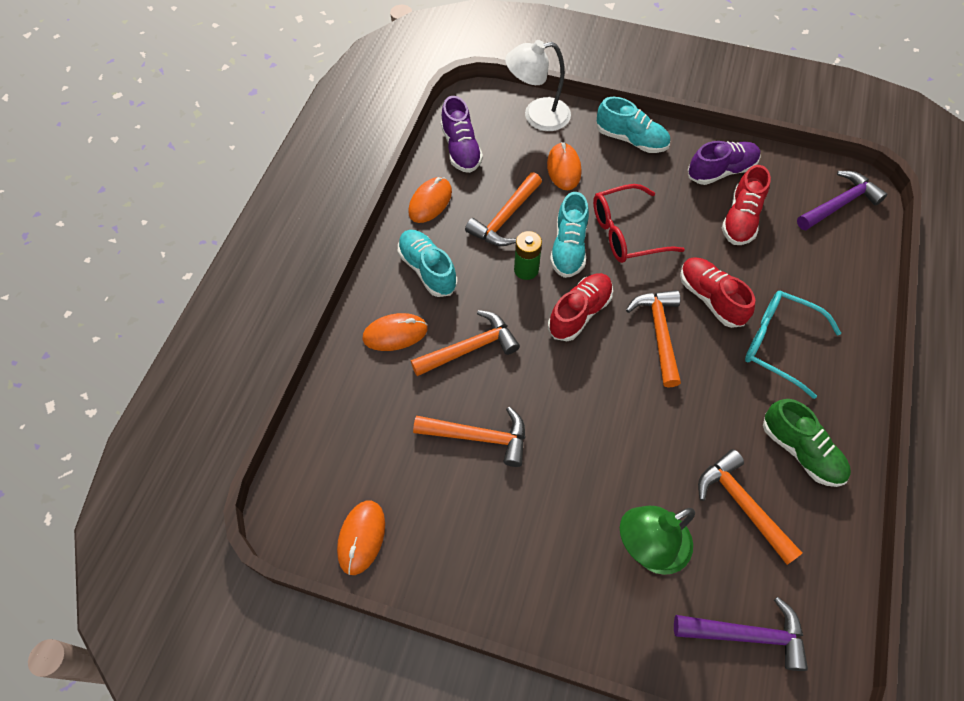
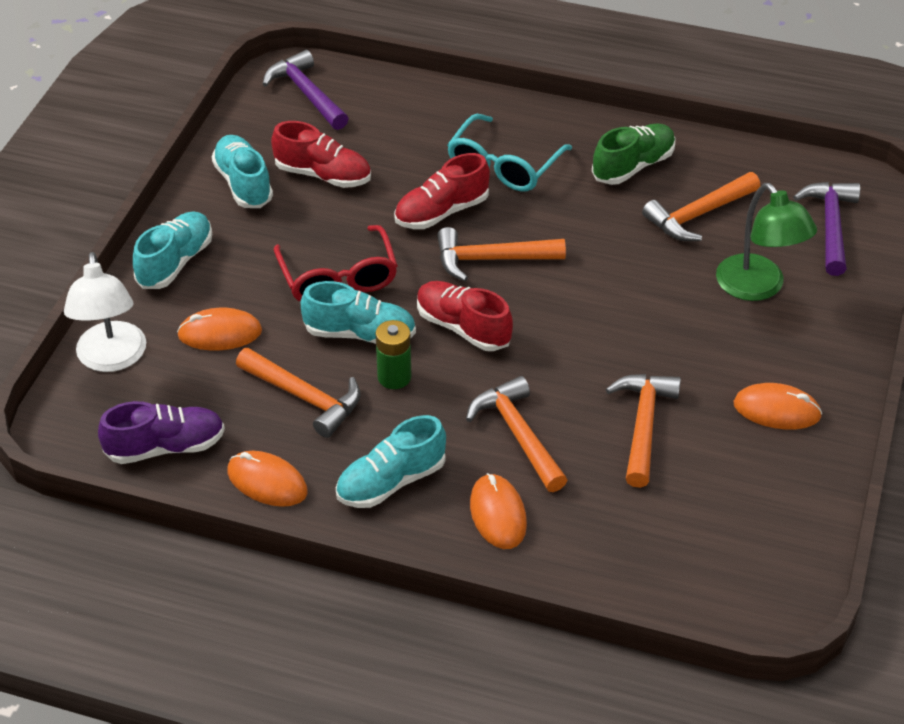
camera: 90 degrees left, 15 degrees down
orange mouse [337,501,385,575] -> orange mouse moved to [733,383,822,429]
purple shoe [688,141,761,185] -> turquoise shoe [212,135,273,208]

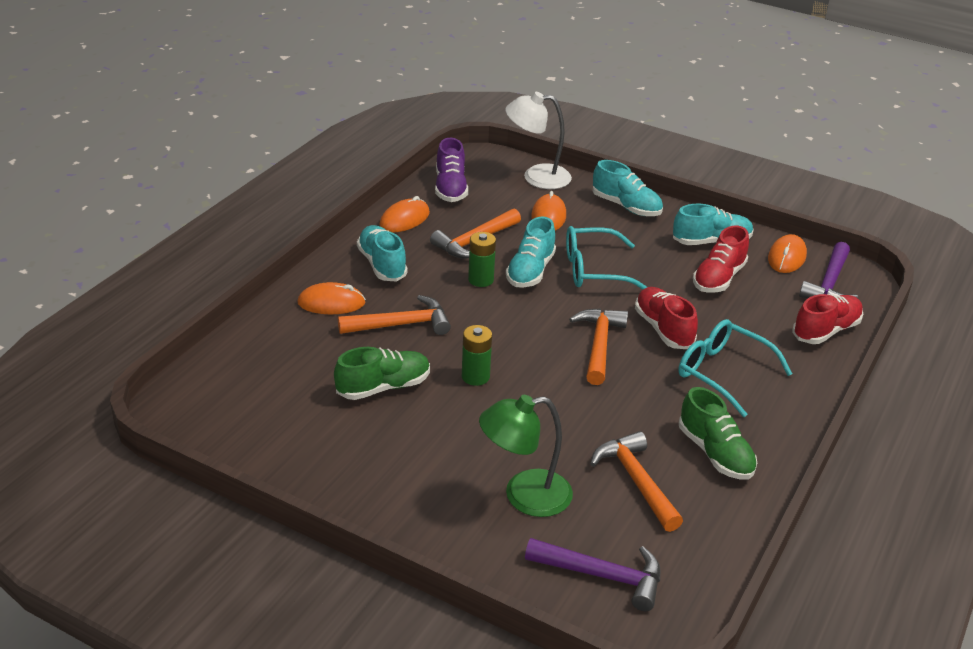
camera: 100 degrees right, 10 degrees down
purple hammer [263,50,349,130] -> purple hammer turned 135 degrees clockwise [799,242,858,298]
red glasses [274,225,398,302] -> turquoise glasses [566,226,647,290]
red shoe [417,281,513,351] -> red shoe moved to [792,294,863,344]
orange hammer [606,374,681,488] -> green shoe [334,347,430,400]
orange mouse [733,383,822,429] -> orange mouse moved to [768,234,807,273]
none -> green battery [462,325,492,386]

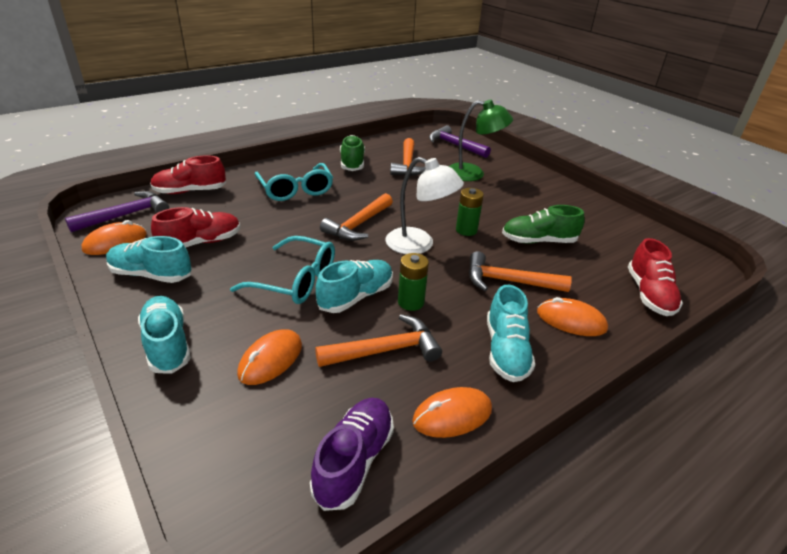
camera: 155 degrees left, 0 degrees up
white lamp [505,92,572,189] -> white lamp moved to [385,157,464,254]
red shoe [635,287,698,349] -> red shoe moved to [628,238,683,316]

